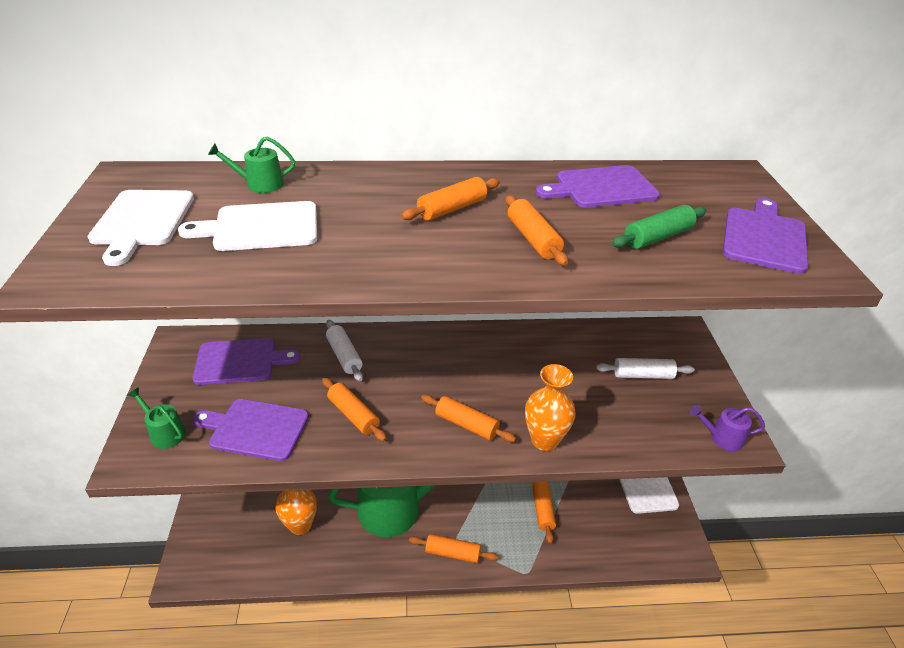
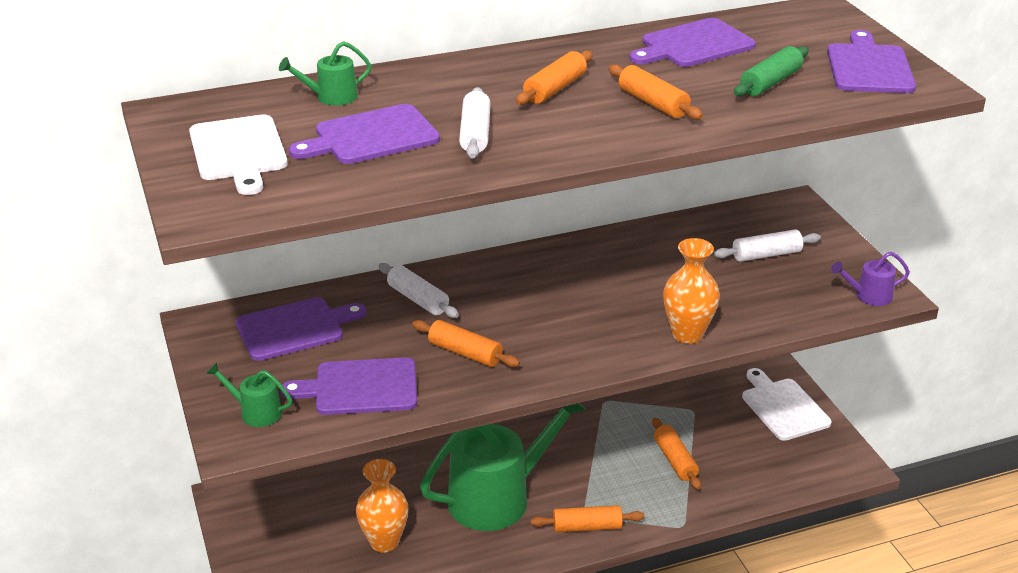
camera: 15 degrees left, 5 degrees down
white cutting board [178,201,317,251] -> purple cutting board [289,104,440,164]
orange rolling pin [421,395,516,442] -> none
none -> white rolling pin [459,87,491,159]

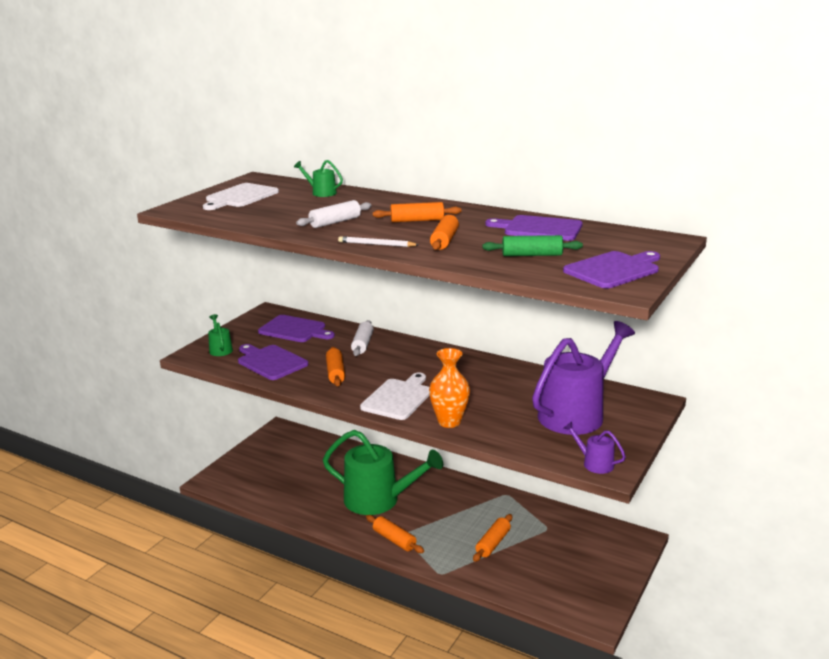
camera: 50 degrees right, 10 degrees down
purple cutting board [289,104,440,164] -> none
orange vase [356,459,408,553] -> none
white rolling pin [714,229,821,262] -> purple watering can [532,321,635,435]
white cutting board [742,368,832,441] -> white cutting board moved to [360,372,430,420]
none -> white pencil [338,236,419,247]

